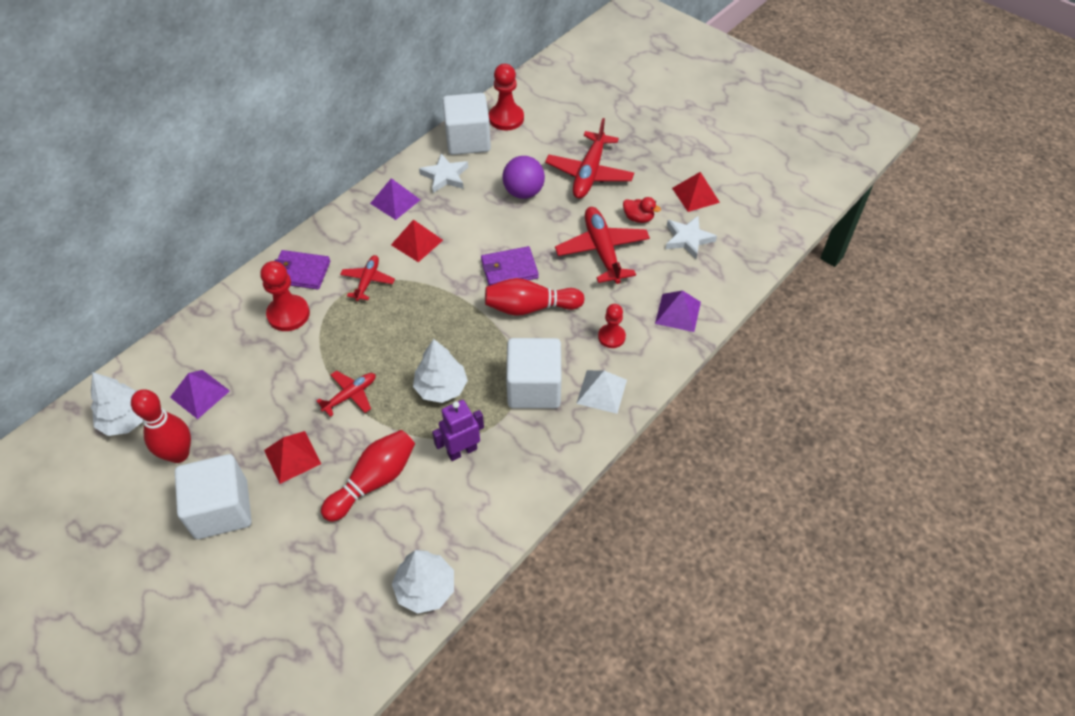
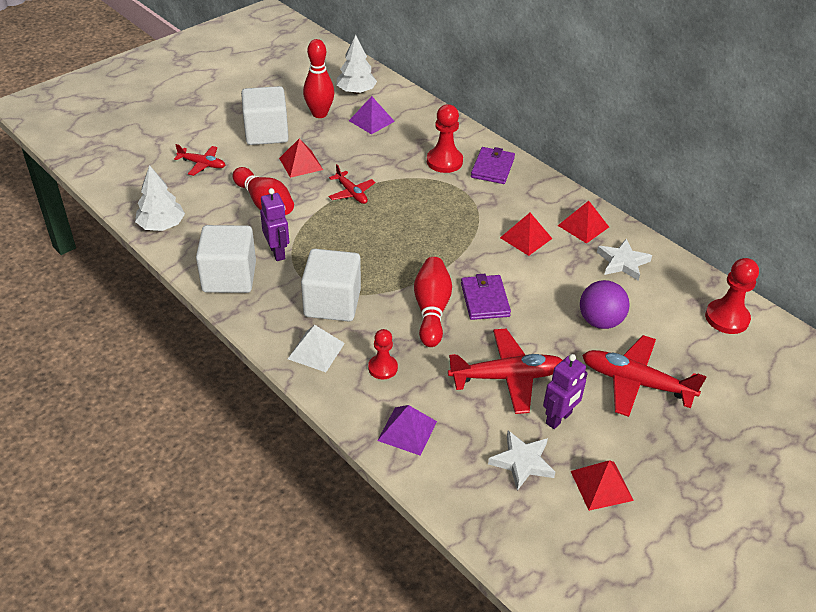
camera: 95 degrees right, 10 degrees down
red plane [340,255,395,301] -> red plane moved to [174,144,226,176]
purple pyramid [370,178,420,220] -> red pyramid [558,201,609,244]
white tree [413,339,468,403] -> none
white cube [443,93,491,155] -> white cube moved to [196,225,256,293]
red duck [623,197,661,223] -> purple robot [543,354,588,429]

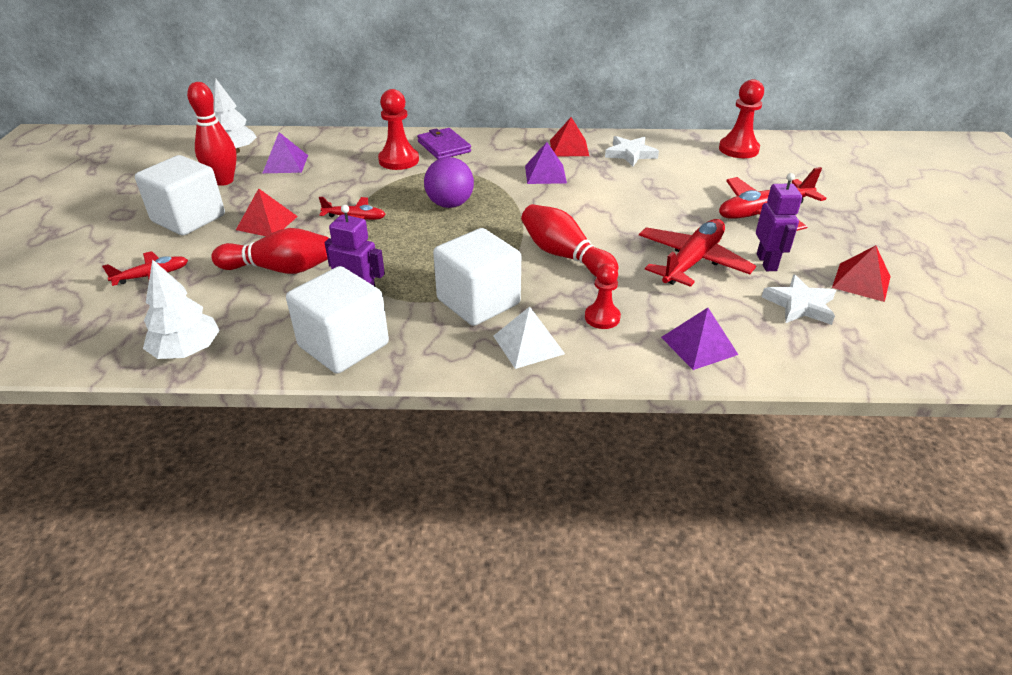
camera: 45 degrees left, 5 degrees down
purple wallet [461,274,511,320] -> none
red pyramid [500,213,552,256] -> purple pyramid [525,142,567,184]
purple ball [580,280,630,329] -> purple ball moved to [424,157,474,208]

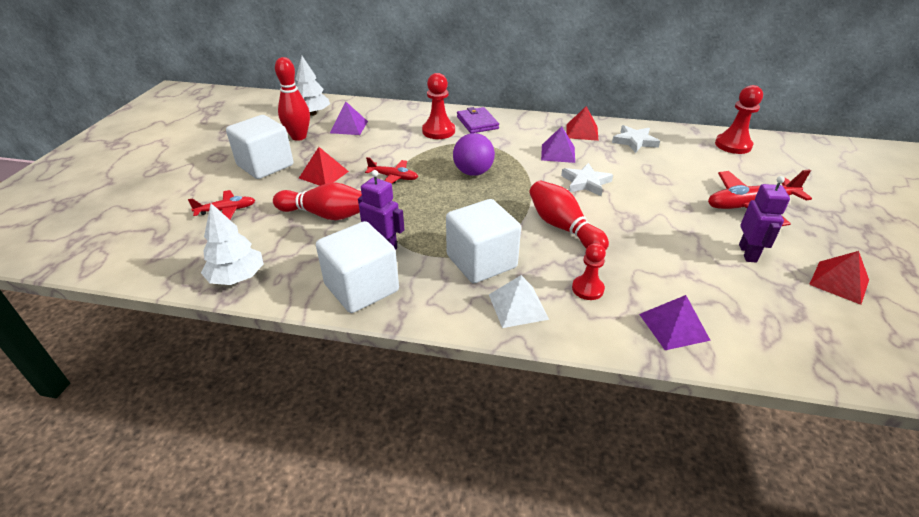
camera: 10 degrees right, 0 degrees up
red plane [639,219,756,287] -> none
white star [762,274,836,325] -> white star moved to [561,163,613,196]

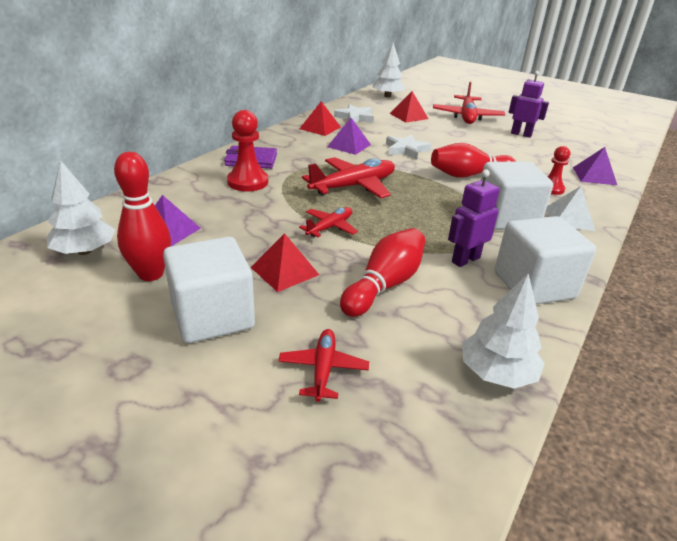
camera: 70 degrees left, 5 degrees down
purple ball [453,133,495,176] -> red plane [302,157,395,199]
red pawn [715,85,763,154] -> white tree [373,42,405,97]
red pyramid [809,251,869,305] -> red pyramid moved to [390,91,428,123]

